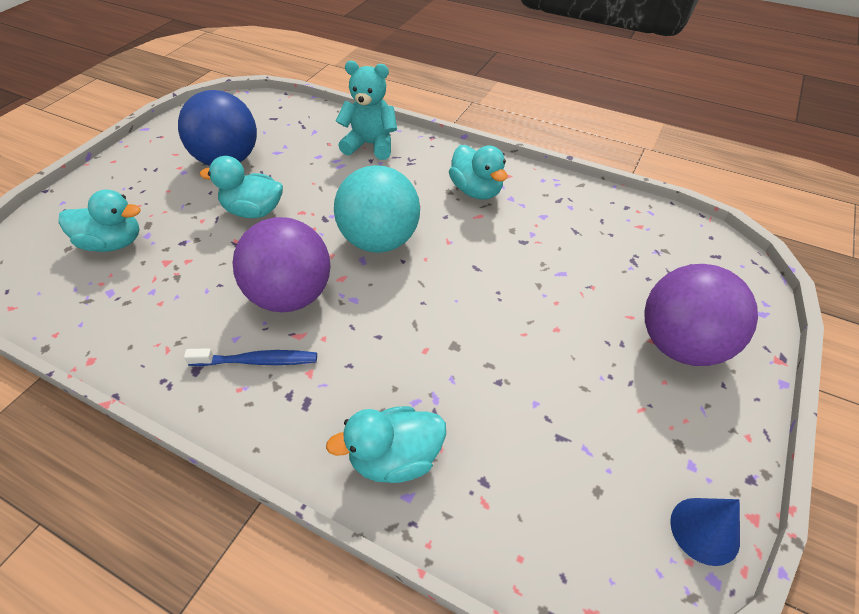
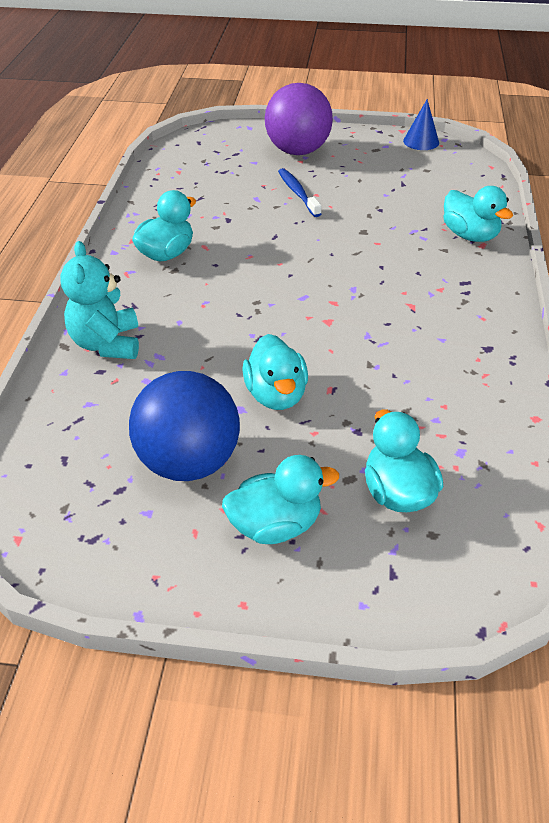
camera: 110 degrees left, 5 degrees down
blue toothbrush [184,348,317,366] -> blue toothbrush moved to [278,168,321,217]
purple ball [232,217,331,312] -> none
turquoise ball [334,165,420,253] -> none
none -> turquoise duck [222,455,339,544]

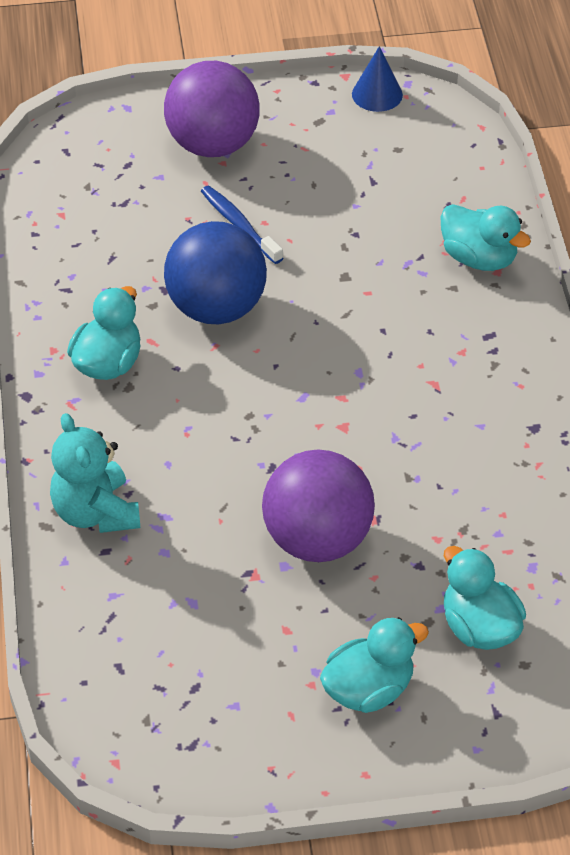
camera: 15 degrees left, 5 degrees up
blue ball [129,371,240,481] -> blue ball moved to [164,221,267,324]
turquoise duck [242,334,308,410] -> purple ball [262,450,375,562]

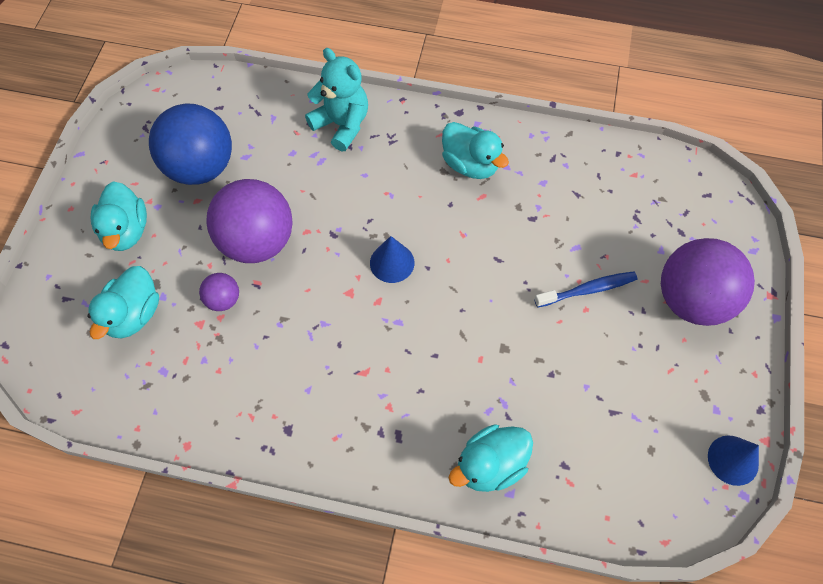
camera: 110 degrees right, 15 degrees up
turquoise teddy bear [50,413,140,533] -> turquoise teddy bear turned 45 degrees clockwise [305,48,368,151]
blue ball [164,221,267,324] -> blue ball moved to [149,103,232,185]
turquoise duck [444,546,526,650] -> turquoise duck turned 120 degrees clockwise [88,266,159,339]
none -> purple ball [199,273,239,311]
none -> blue cone [370,236,414,283]

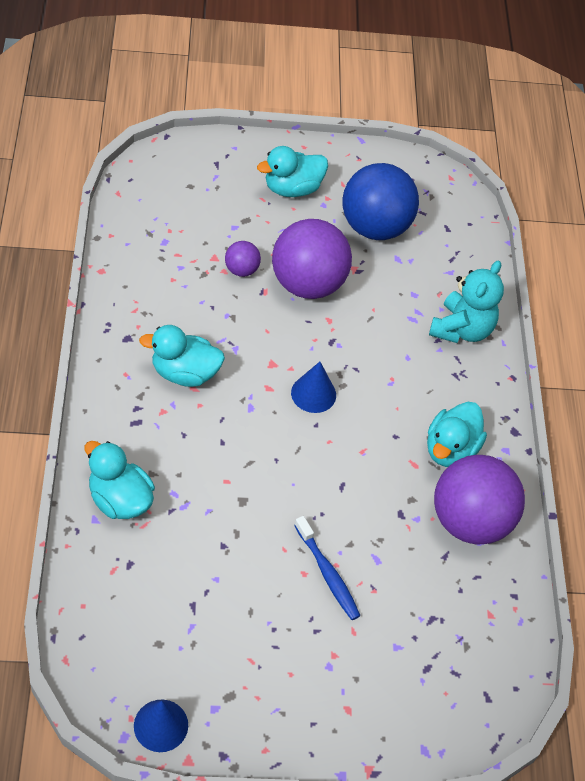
camera: 70 degrees right, 10 degrees down
turquoise duck [88,266,159,339] -> turquoise duck moved to [139,325,225,387]
purple ball [661,238,755,326] -> purple ball moved to [434,455,525,545]

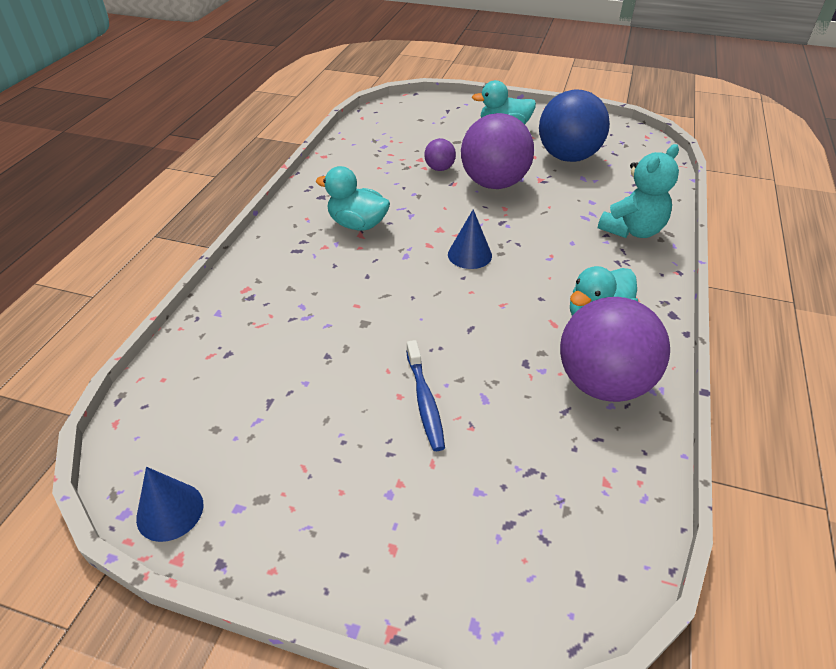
camera: 25 degrees right, 10 degrees down
turquoise duck [85,441,155,519] -> none

